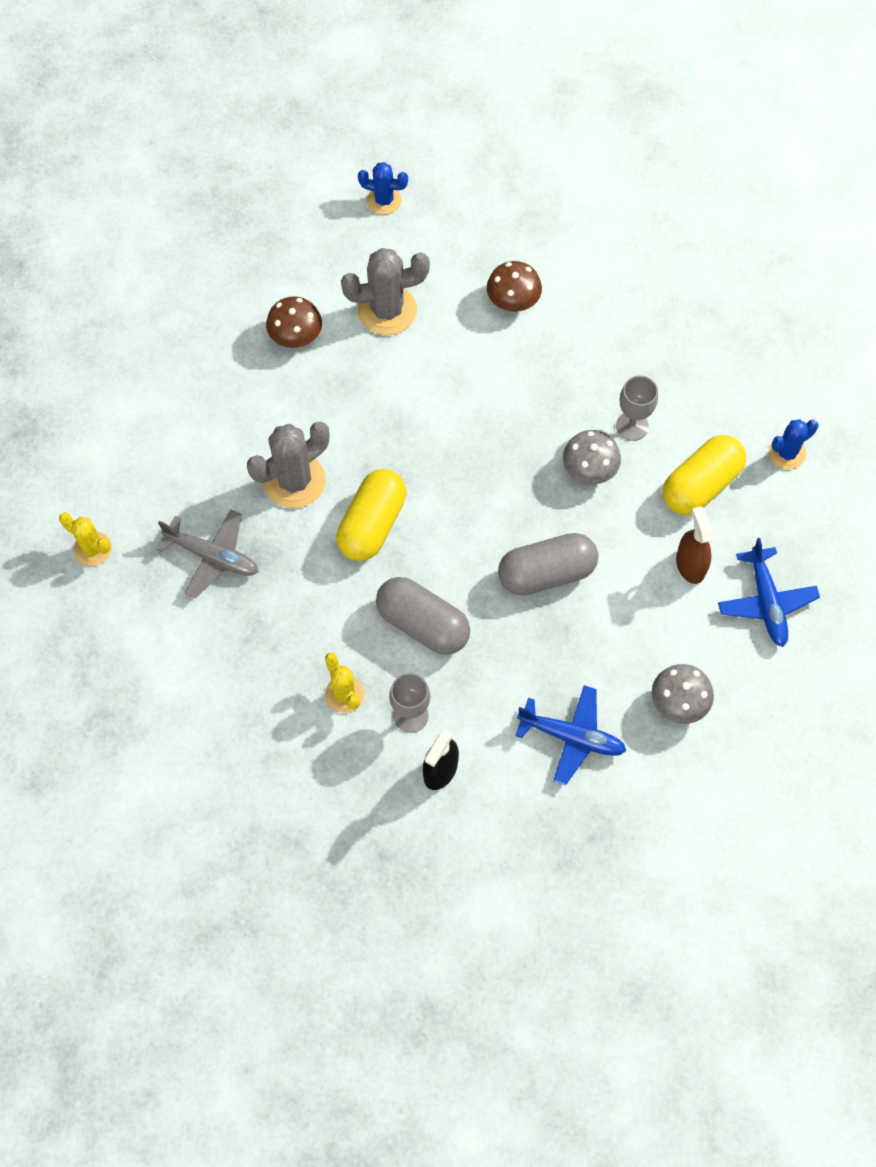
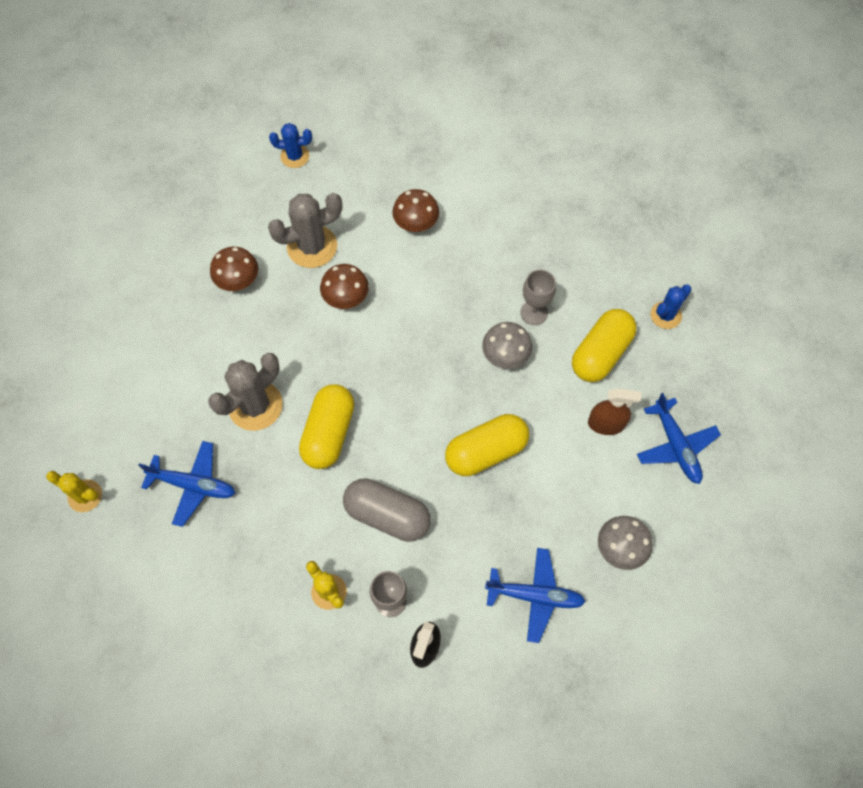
camera: 10 degrees left, 0 degrees up
grey plane [156,509,259,598] -> blue plane [138,441,235,527]
grey capsule [498,533,598,595] -> yellow capsule [445,414,529,476]
brown spray bottle [676,507,713,584] -> brown spray bottle turned 120 degrees clockwise [588,388,641,435]
none -> brown mushroom [320,264,369,309]

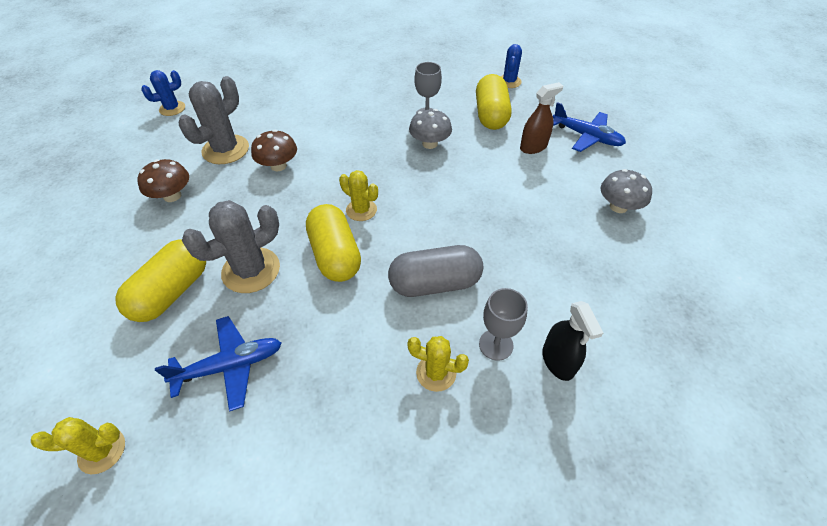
camera: 35 degrees left, 15 degrees down
grey cactus [208,353,283,431] -> grey cactus turned 45 degrees clockwise [182,200,280,293]
brown mushroom [392,189,439,232] -> none
yellow capsule [445,414,529,476] -> yellow capsule moved to [115,239,206,322]
blue plane [485,548,586,643] -> none
none -> yellow cactus [339,170,378,221]

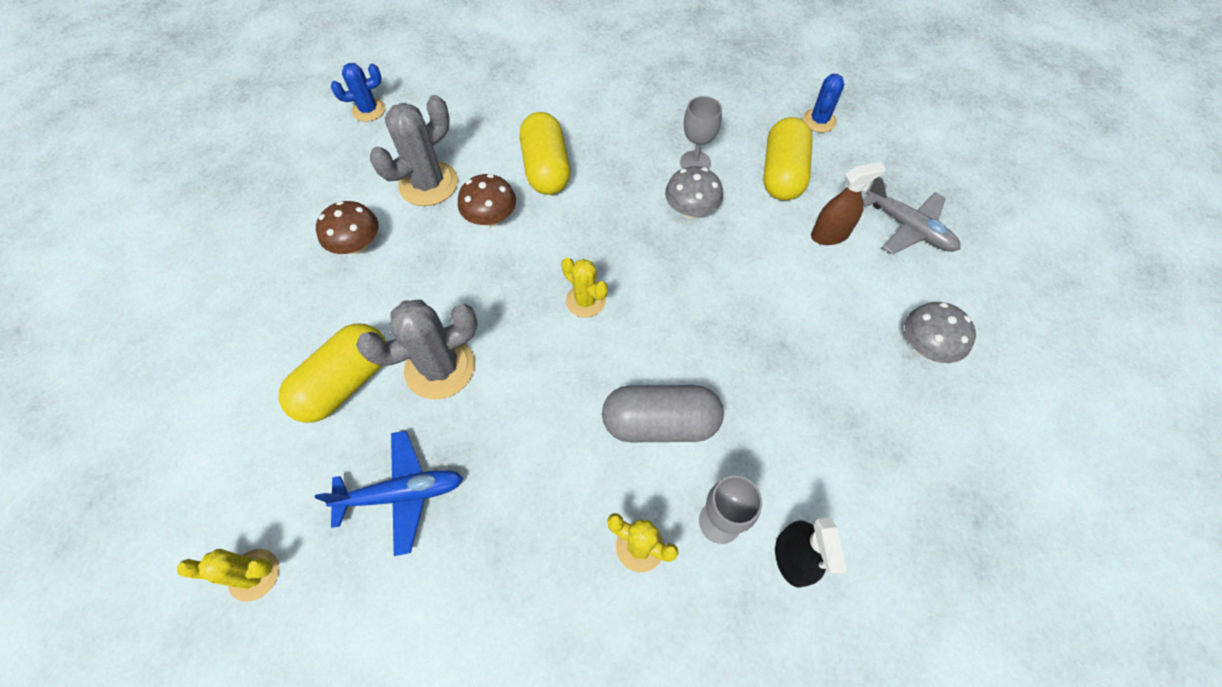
camera: 10 degrees right, 10 degrees up
yellow capsule [306,204,361,282] -> yellow capsule moved to [520,112,570,195]
blue plane [553,102,626,152] -> grey plane [863,177,960,255]

